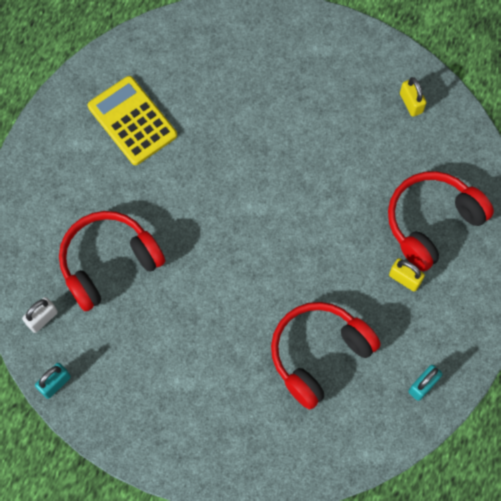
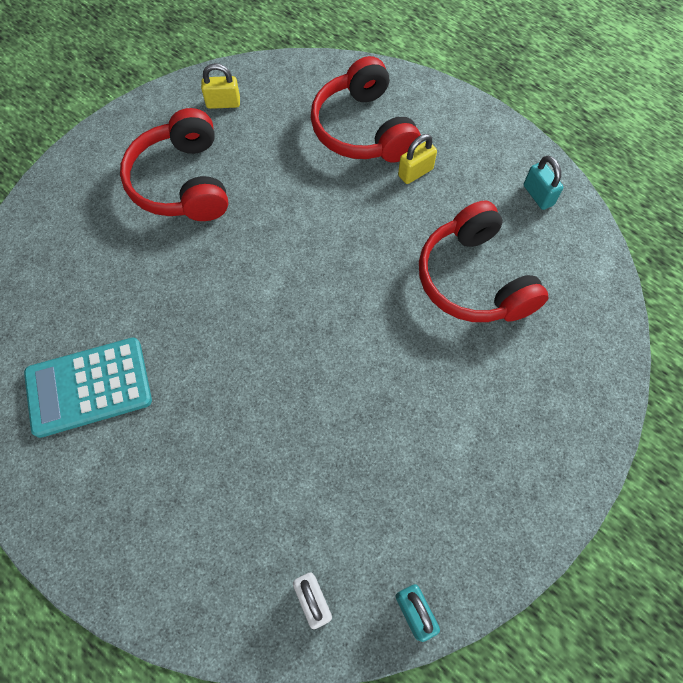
camera: 70 degrees left, 5 degrees down
red headphones [59,211,165,311] -> red headphones moved to [120,108,228,221]
yellow calculator [88,76,177,165] -> turquoise calculator [24,337,152,438]

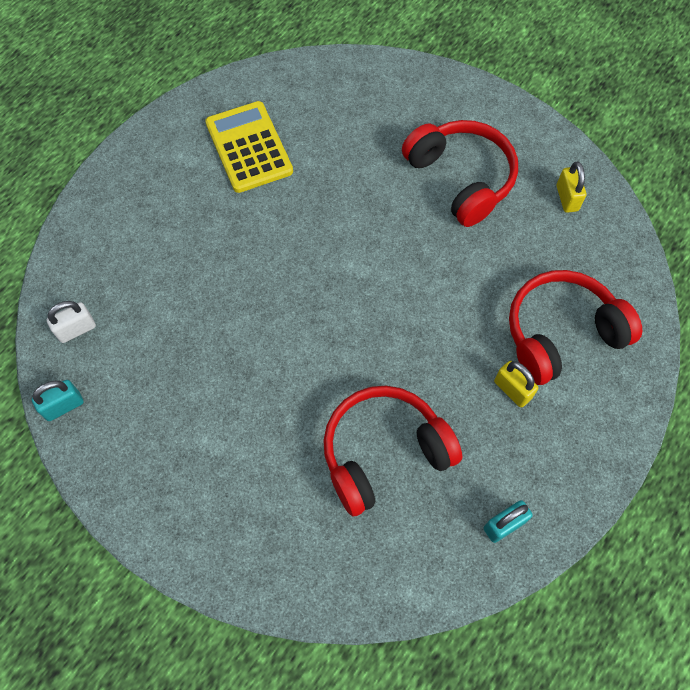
camera: 85 degrees right, 0 degrees up
turquoise calculator [24,337,152,438] -> yellow calculator [205,101,293,193]
red headphones [120,108,228,221] -> red headphones turned 75 degrees clockwise [402,120,518,227]

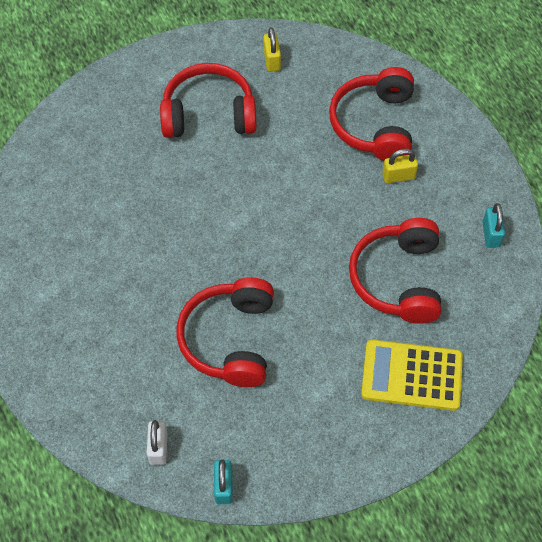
camera: 60 degrees left, 5 degrees down
yellow calculator [205,101,293,193] -> yellow calculator moved to [361,339,463,411]
yellow padlock [557,162,586,213] -> yellow padlock turned 60 degrees clockwise [263,27,281,72]
none -> red headphones [177,277,274,387]

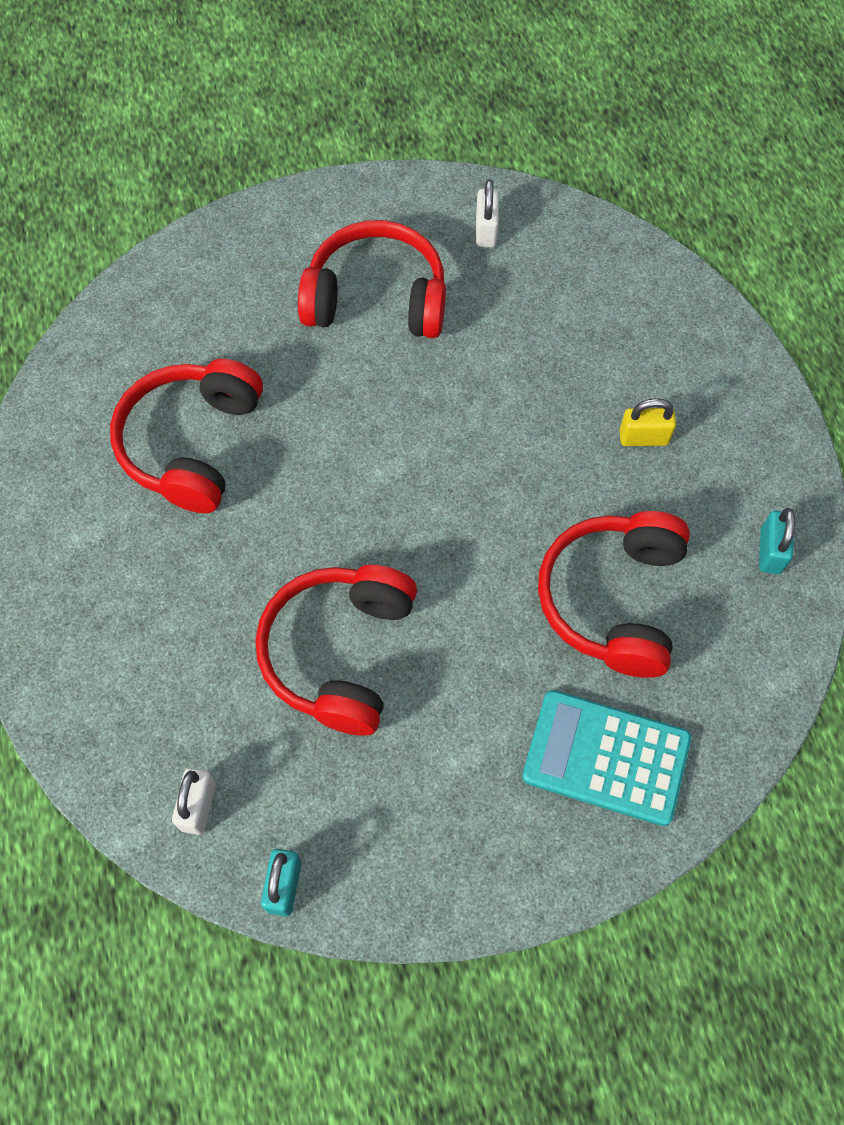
camera: 10 degrees right, 5 degrees up
yellow padlock [263,27,281,72] -> white padlock [476,179,499,248]
red headphones [329,67,414,161] -> red headphones moved to [110,359,263,513]
yellow calculator [361,339,463,411] -> turquoise calculator [522,690,691,826]

